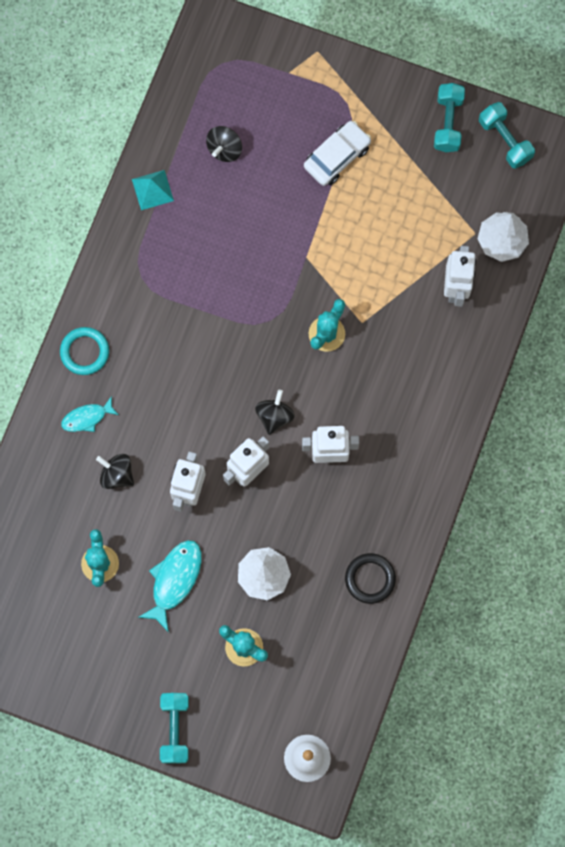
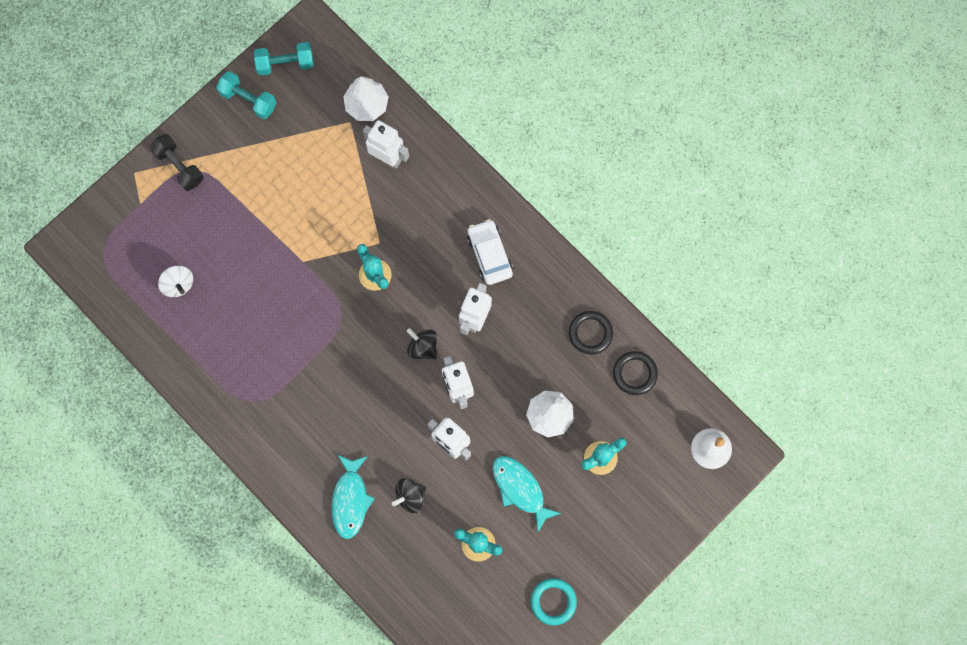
camera: 65 degrees left, 0 degrees up
turquoise ring [60,327,109,375] -> turquoise ring moved to [530,578,577,625]
turquoise fish [61,396,119,432] -> turquoise fish [332,455,375,539], size x1.59
turquoise pyramid [132,170,174,210] -> none
turquoise dumbbell [160,693,189,764] -> none
black spinning top [206,126,242,162] -> white spinning top [158,265,193,297]
white car [304,121,371,186] -> white car moved to [467,219,513,285]
none -> black dumbbell [150,134,204,191]
none -> black ring [613,351,658,395]

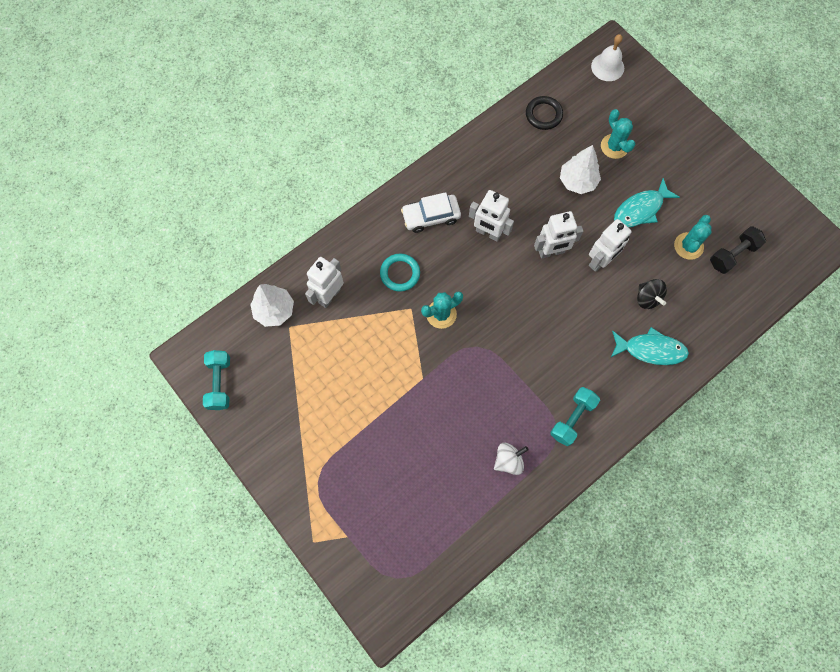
camera: 85 degrees left, 5 degrees down
black dumbbell [150,134,204,191] -> black dumbbell moved to [710,226,766,274]
white spinning top [158,265,193,297] -> white spinning top moved to [494,443,529,475]
turquoise dumbbell [216,71,276,119] -> turquoise dumbbell moved to [550,387,600,446]
black spinning top [407,328,437,359] -> none
turquoise ring [530,578,577,625] -> turquoise ring moved to [380,254,420,292]
black ring [569,311,613,354] -> none

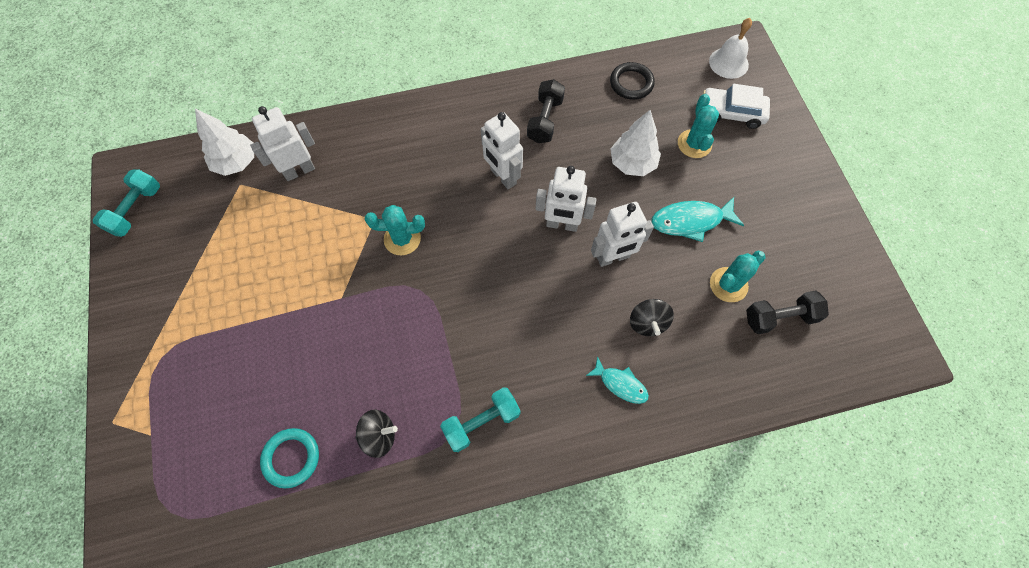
camera: 25 degrees right, 5 degrees down
turquoise ring [380,254,420,292] -> turquoise ring moved to [260,428,319,488]
white car [401,192,461,233] -> white car moved to [703,84,770,129]
white spinning top [494,443,529,475] -> black spinning top [355,410,398,458]
turquoise fish [611,327,689,365] -> turquoise fish [586,356,649,404], size x0.63
none -> black dumbbell [527,79,565,143]

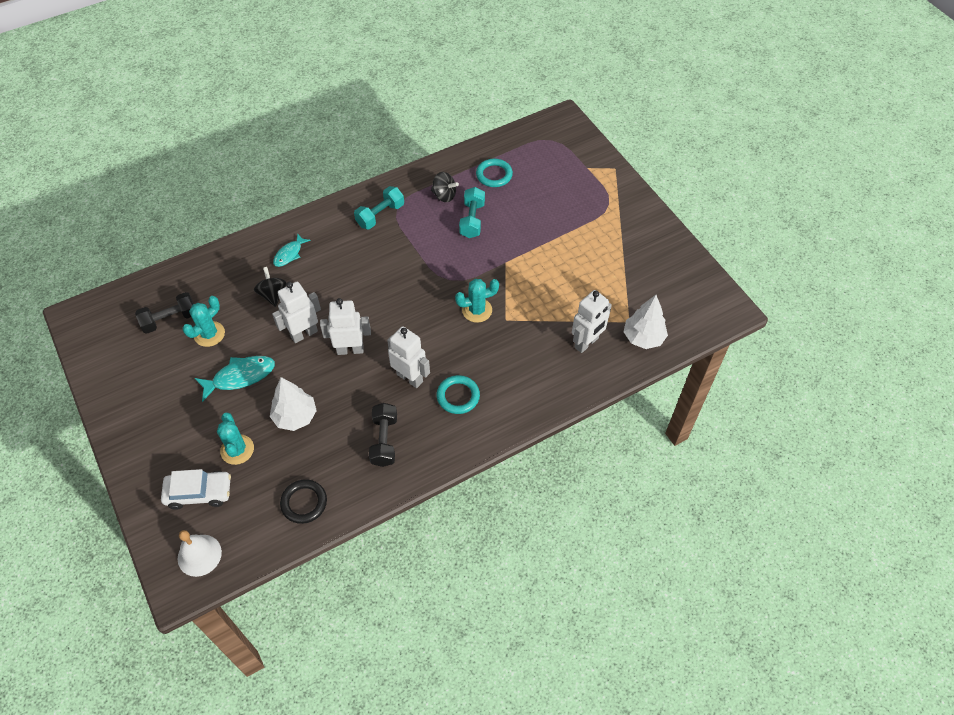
camera: 165 degrees right, 10 degrees down
turquoise dumbbell [93,169,160,237] -> turquoise dumbbell moved to [459,187,485,238]
black spinning top [355,410,398,458] -> black spinning top turned 135 degrees counterclockwise [431,172,459,202]
turquoise fish [586,356,649,404] -> turquoise fish turned 75 degrees counterclockwise [273,234,311,267]
none -> turquoise ring [437,375,480,414]

